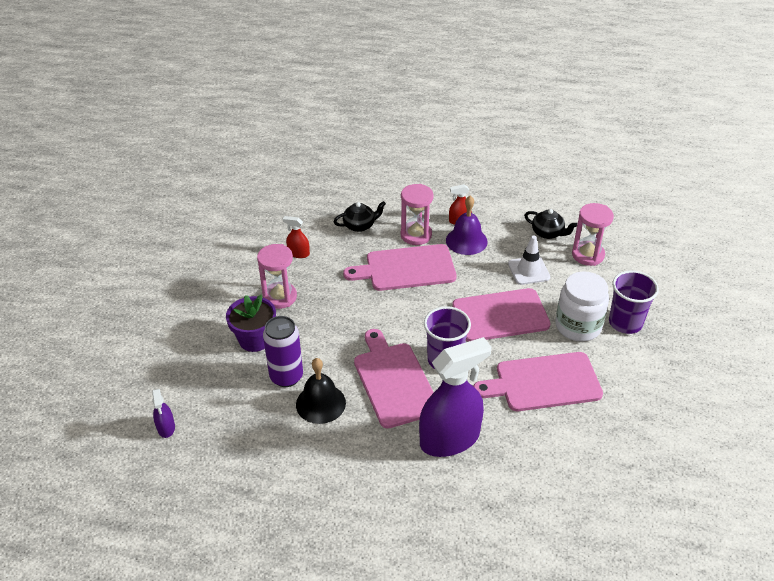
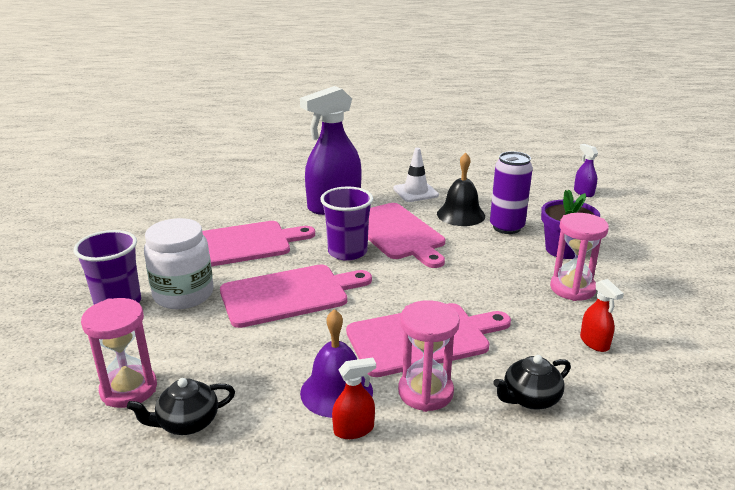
camera: 170 degrees right, 15 degrees down
red spray bottle [283,216,310,258] -> red spray bottle turned 60 degrees clockwise [580,279,624,352]
white traffic cone [508,236,550,285] -> white traffic cone moved to [393,148,439,202]
black teapot [524,209,577,239] -> black teapot turned 45 degrees counterclockwise [127,378,235,435]

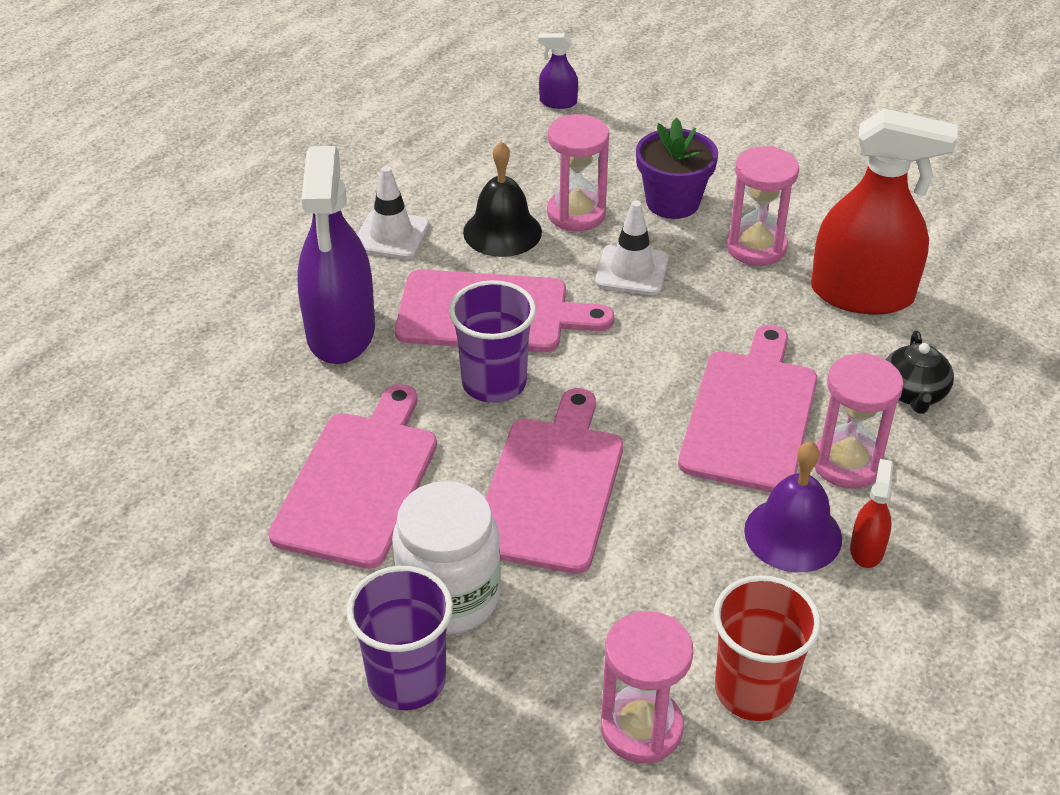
camera: 55 degrees left, 15 degrees up
black teapot [127,378,235,435] -> red cup [714,575,821,721]
purple can [490,151,533,234] -> pink hourglass [547,114,609,231]
red spray bottle [580,279,624,352] -> red spray bottle [811,109,958,315], size x2.32
none -> white traffic cone [595,201,669,295]

